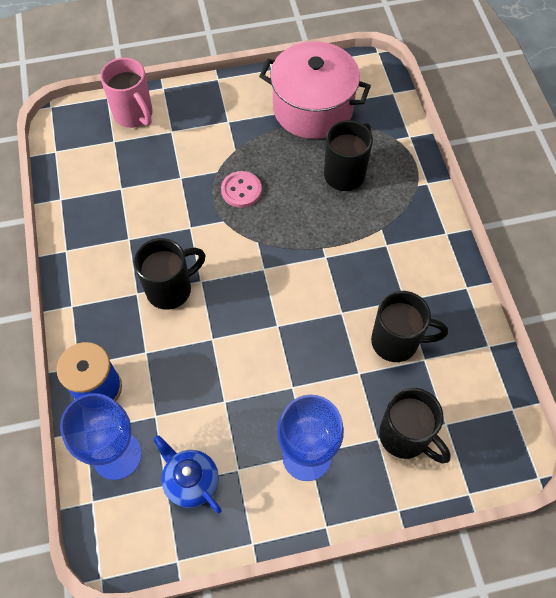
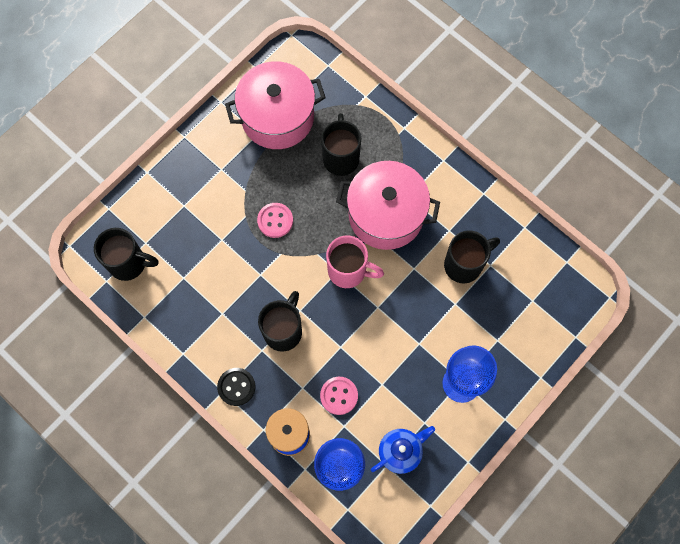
camera: 35 degrees left, 10 degrees up
pink mug [100,58,153,128] -> pink mug moved to [326,235,384,288]
blue teapot [153,435,222,513] -> blue teapot turned 135 degrees clockwise [371,426,435,474]
black mug [379,388,451,464] -> black mug moved to [94,228,158,281]
none -> black button [217,368,255,406]
none -> pink button [320,377,358,415]
none -> pink pot [336,161,440,250]

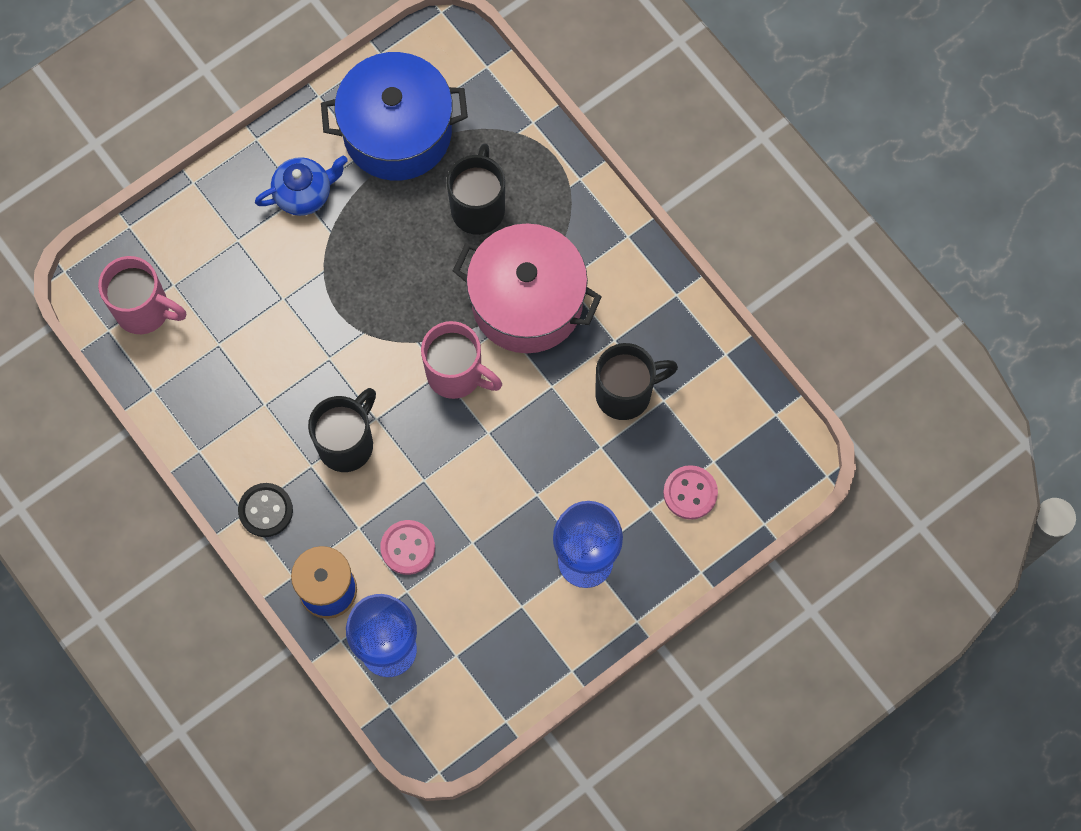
camera: 10 degrees right, 0 degrees up
black mug [94,228,158,281] -> pink mug [98,256,186,334]
pink pot [225,61,326,149] -> blue pot [321,52,468,181]
pink button [257,203,293,238] -> pink button moved to [663,465,718,520]
blue teapot [371,426,435,474] -> blue teapot moved to [255,155,348,216]

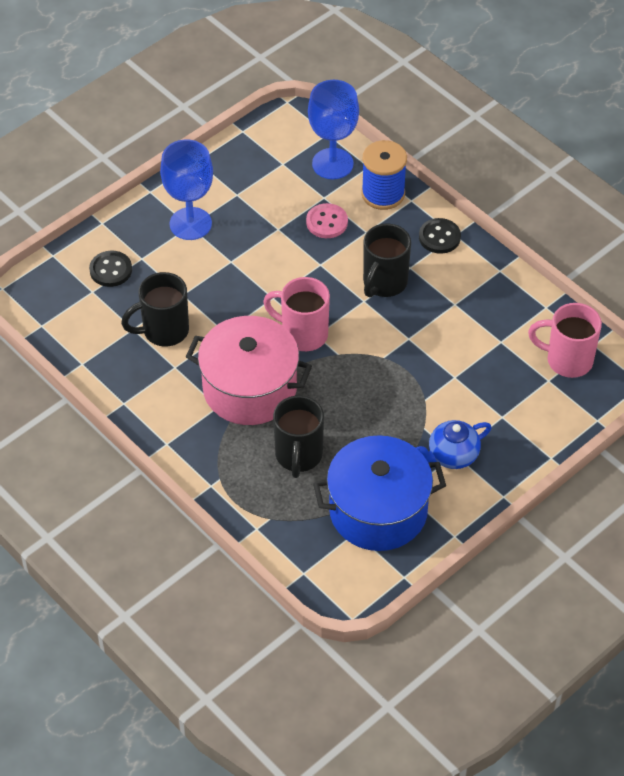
camera: 175 degrees right, 20 degrees down
pink button [663,465,718,520] -> black button [89,251,132,287]

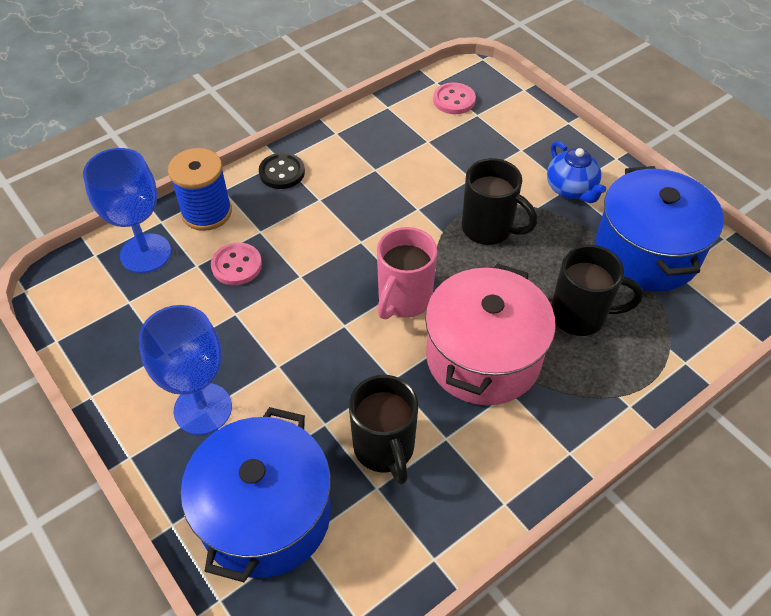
camera: 85 degrees left, 0 degrees up
black button [89,251,132,287] -> blue pot [181,407,331,582]
black mug [363,224,411,297] -> black mug moved to [462,158,537,245]
pink mug [528,303,602,378] -> pink button [433,82,476,114]

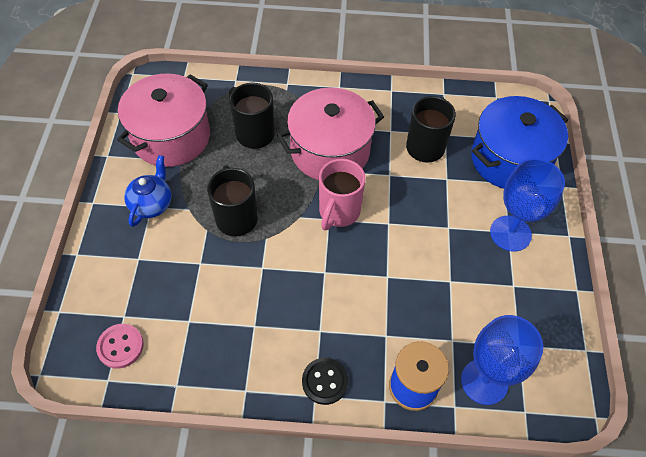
camera: 140 degrees left, 5 degrees up
pink button [211,243,262,285] -> none
pink mug [377,227,437,320] -> pink mug turned 135 degrees clockwise [319,159,366,230]
blue pot [595,166,724,291] -> pink pot [117,74,210,167]

